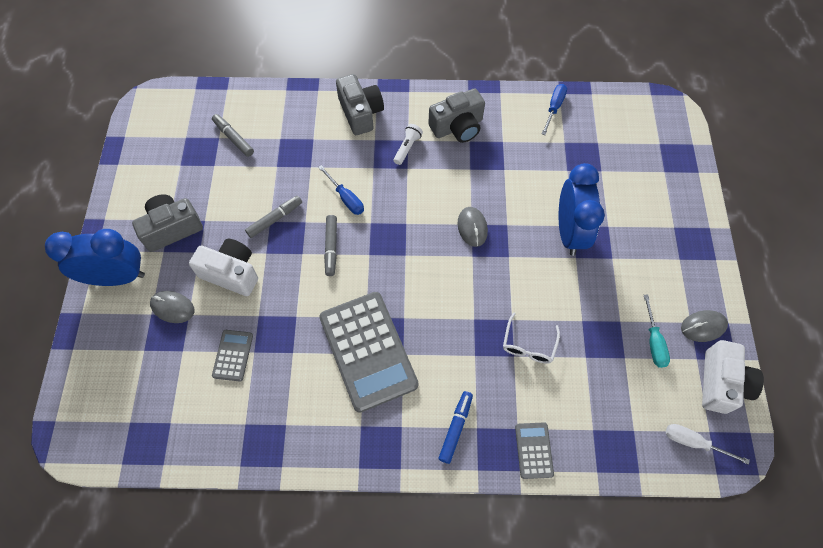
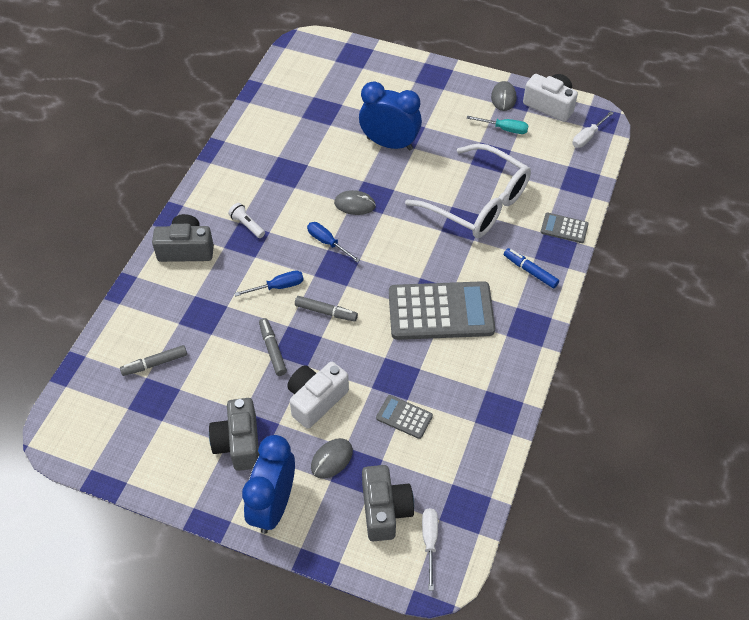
camera: 70 degrees left, 10 degrees down
grey camera [428,88,485,143] -> grey camera moved to [362,465,414,542]
white glasses [503,313,560,364] -> white glasses [405,143,531,238], size x2.31
blue screwdriver [542,84,567,135] -> blue screwdriver moved to [307,222,360,263]
none -> white screwdriver [422,508,438,591]

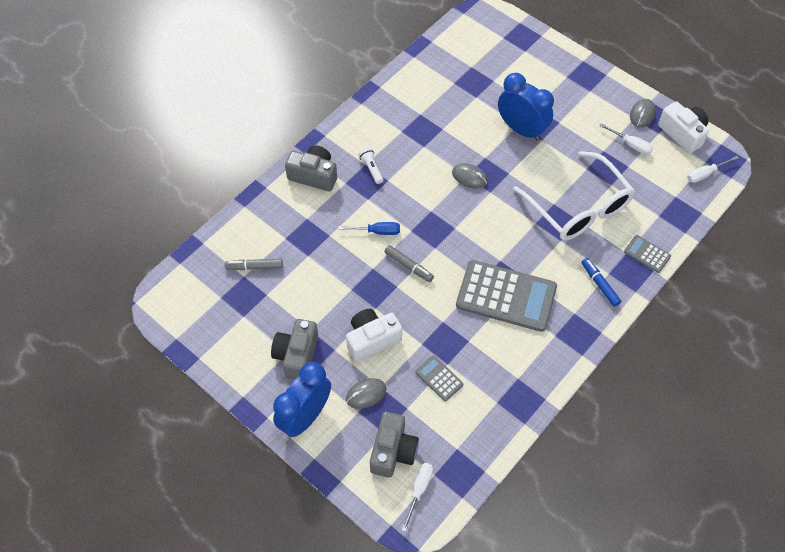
camera: 20 degrees right, 5 degrees up
grey marker [259,318,287,376] -> none
blue screwdriver [307,222,360,263] -> none
turquoise screwdriver [467,116,529,134] -> white screwdriver [599,123,653,155]

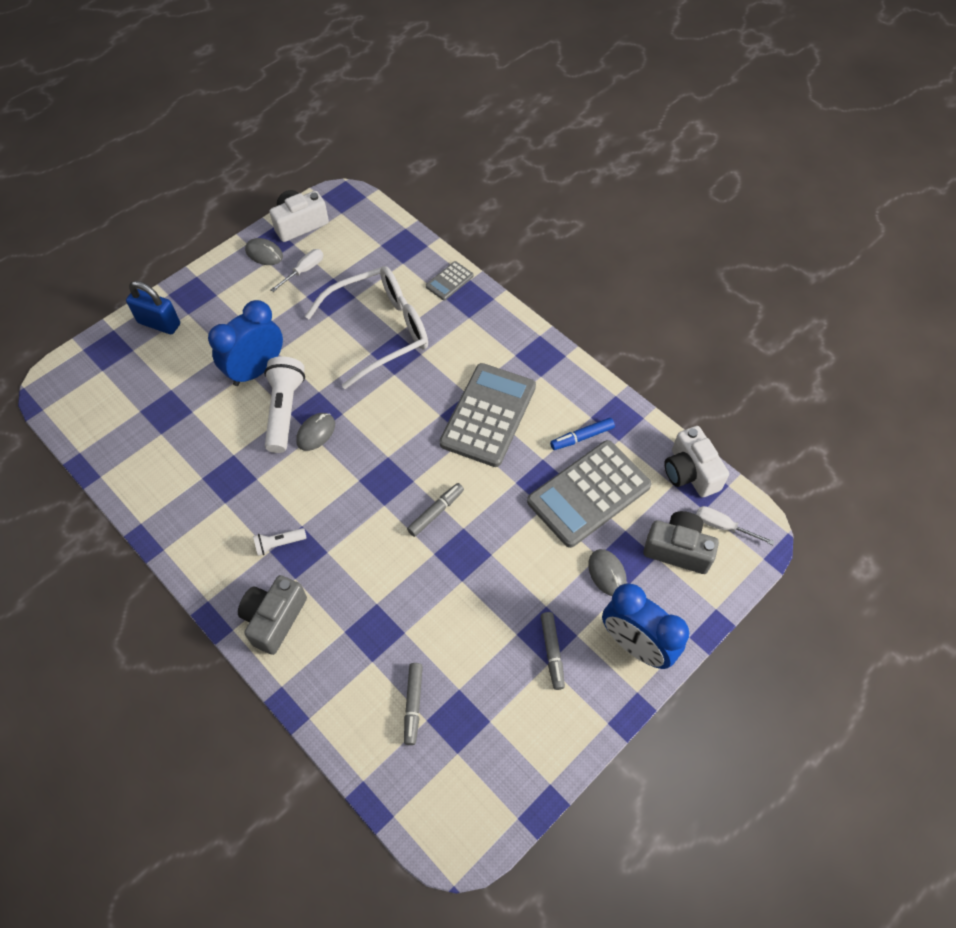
camera: 85 degrees left, 0 degrees up
grey camera [271,319,318,380] -> grey marker [541,612,565,690]
blue screwdriver [338,222,400,235] -> none
white camera [346,309,402,362] -> white camera moved to [664,426,729,498]
grey calculator [415,355,463,401] -> grey calculator [527,440,652,548], size x2.19
blue marker [581,258,621,307] -> blue marker moved to [550,418,615,450]
white screwdriver [687,156,739,183] -> none
none -> blue padlock [126,281,180,334]
none -> white flashlight [264,356,305,453]

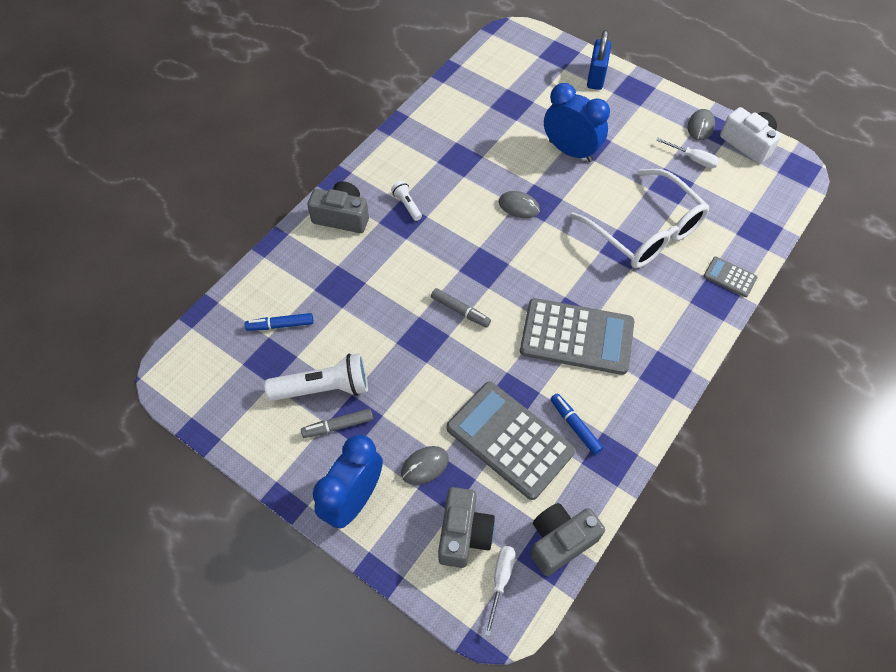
camera: 80 degrees right, 0 degrees up
white flashlight [264,356,305,453] -> white flashlight moved to [264,353,368,401]
grey marker [404,663,423,745] -> blue marker [245,313,313,331]
white camera [664,426,729,498] -> grey camera [531,503,605,576]

